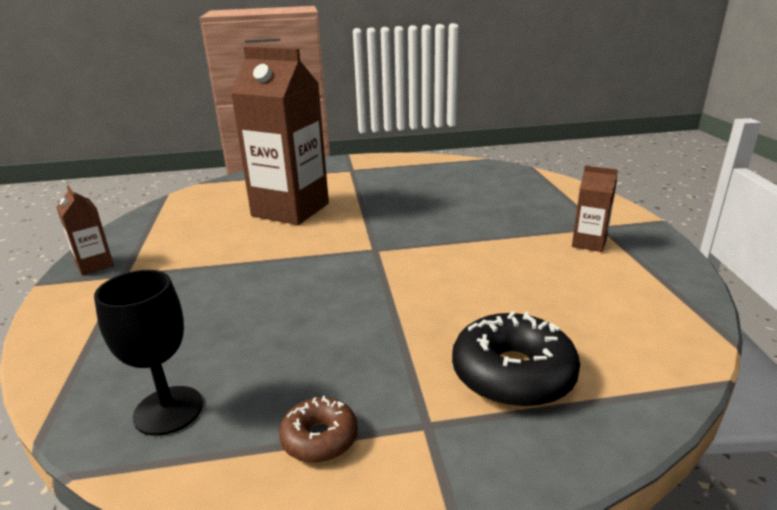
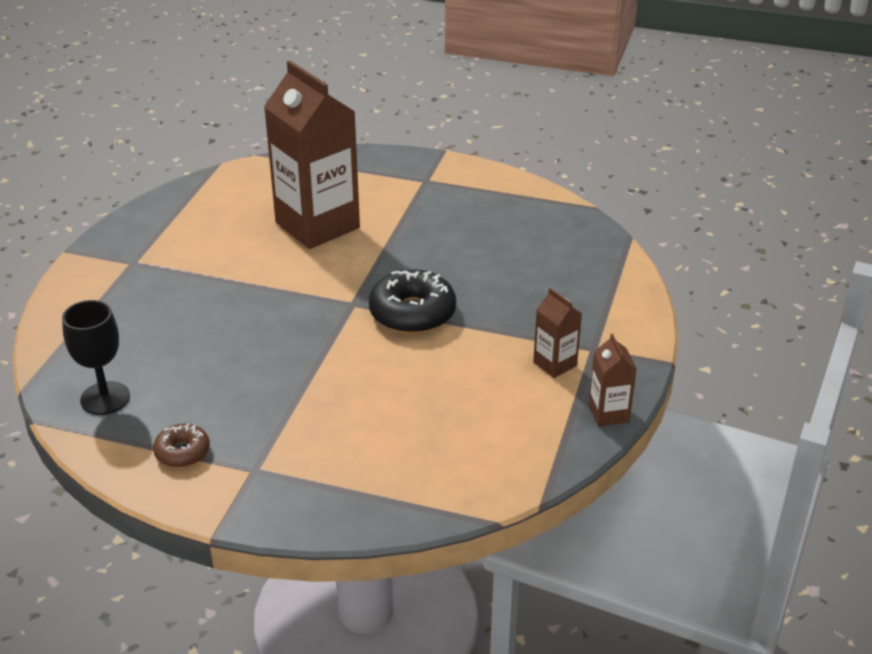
camera: 25 degrees right, 10 degrees up
brown carton [56,185,114,276] -> brown carton moved to [589,333,637,427]
black donut [452,311,580,408] -> black donut moved to [369,269,456,334]

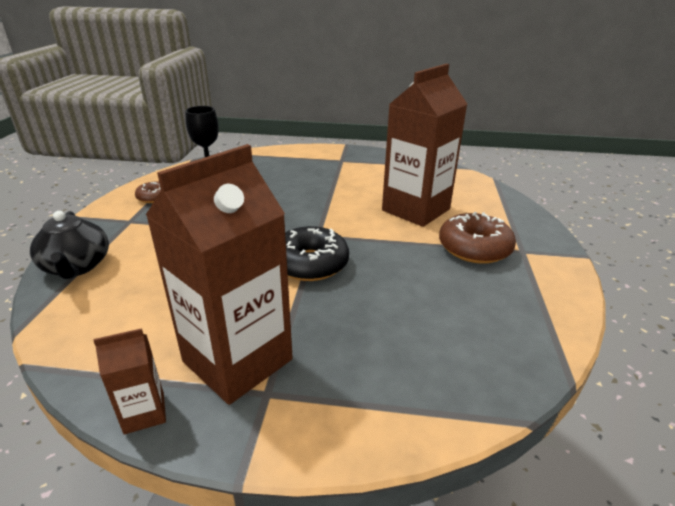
camera: 80 degrees right, 5 degrees down
brown carton [533,288,582,378] -> brown carton [146,144,293,405], size x2.27
none -> black teapot [30,211,109,279]
none -> brown donut [439,212,516,264]

